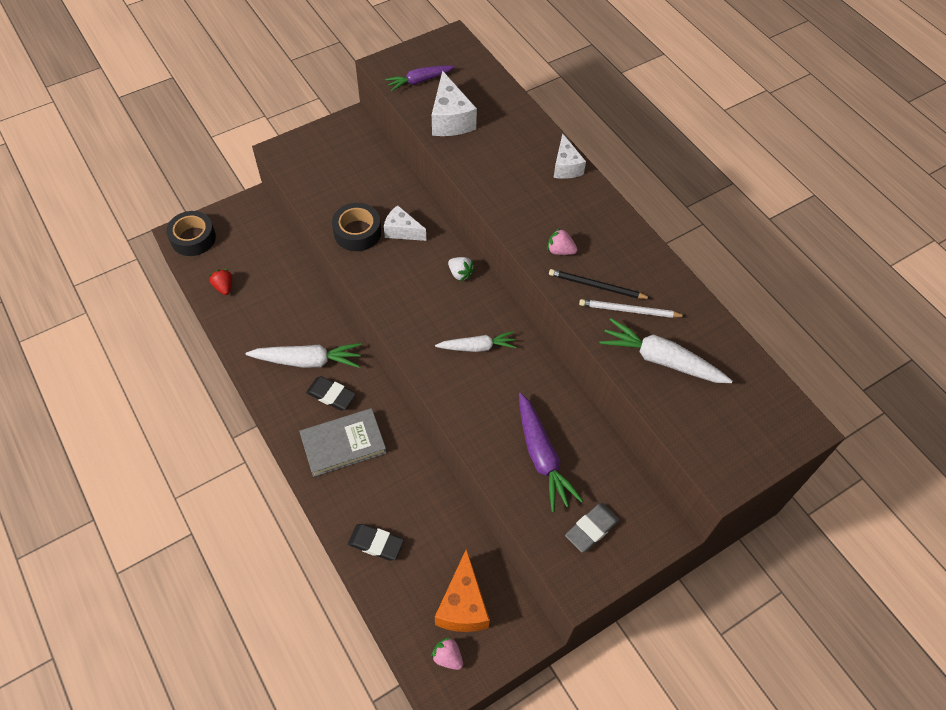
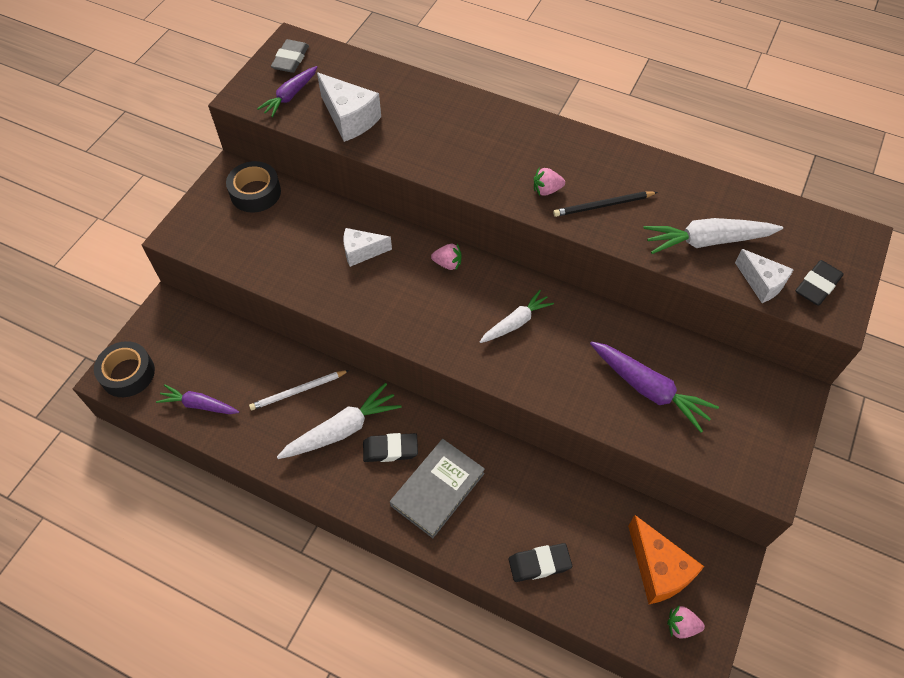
camera: 30 degrees left, 0 degrees up
red strawberry [209,269,232,295] -> purple carrot [156,384,239,414]
black tape [332,203,381,251] -> black tape moved to [226,161,281,212]
white strawberry [448,257,475,281] -> pink strawberry [431,244,462,271]
white cheese [554,133,586,179] -> white cheese moved to [735,249,794,303]
grey eraser [565,503,619,553] -> grey eraser moved to [271,39,309,73]
white pencil [579,299,685,318] -> white pencil moved to [249,370,349,410]
none -> black eraser [796,260,844,306]

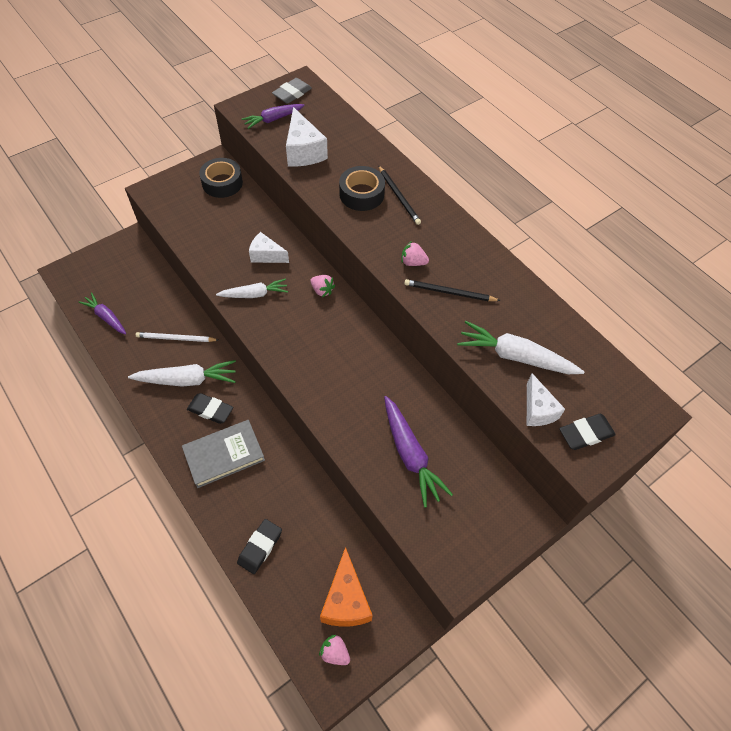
camera: 25 degrees right, 0 degrees up
black tape [94,341,155,397] -> black tape moved to [339,166,385,211]
white carrot [480,290,554,343] -> white carrot moved to [216,279,288,298]
black eraser [509,543,572,582] -> black eraser turned 75 degrees counterclockwise [237,519,282,574]
none -> black pencil [378,165,421,225]

